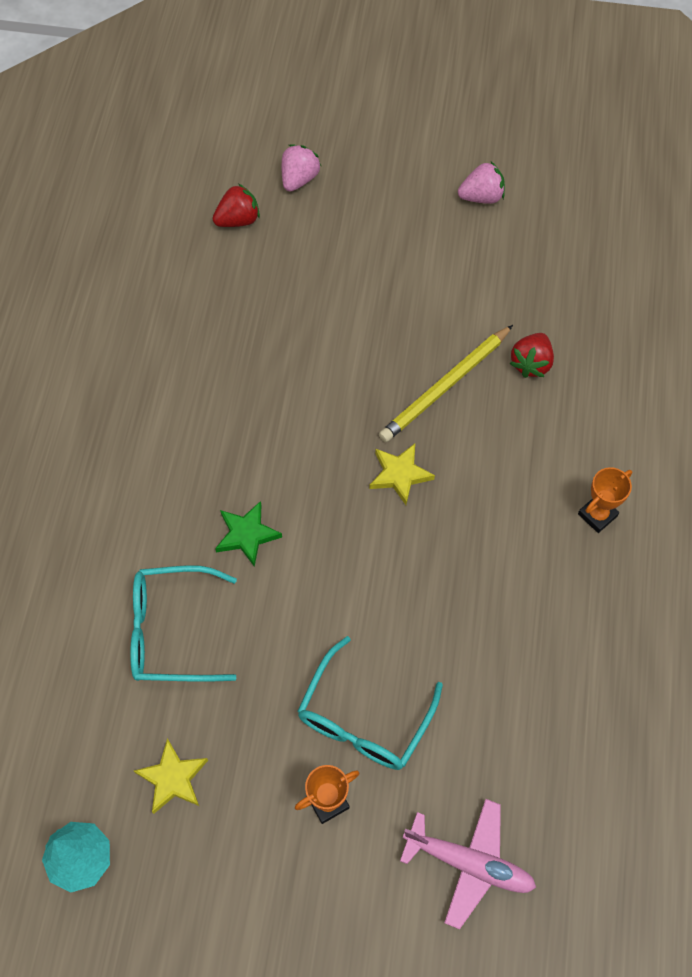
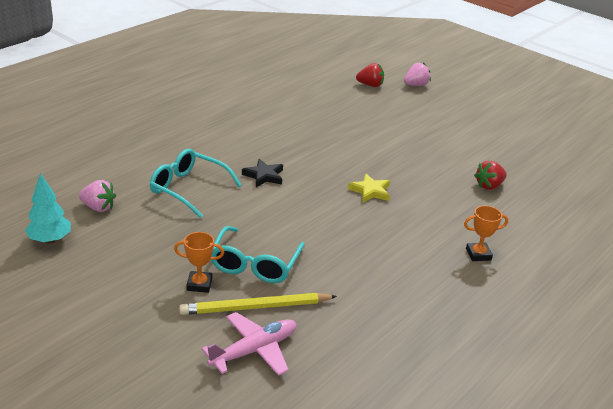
camera: 30 degrees right, 30 degrees down
yellow star [134,738,208,814] -> none
green star [215,501,282,567] -> black star [242,159,283,187]
turquoise glasses [297,636,443,770] -> turquoise glasses turned 45 degrees counterclockwise [211,226,305,283]
yellow pencil [379,325,513,442] -> yellow pencil moved to [179,293,337,315]
pink plane [400,799,536,929] -> pink plane turned 90 degrees counterclockwise [202,312,297,376]
pink strawberry [458,162,505,204] -> pink strawberry moved to [79,180,116,212]

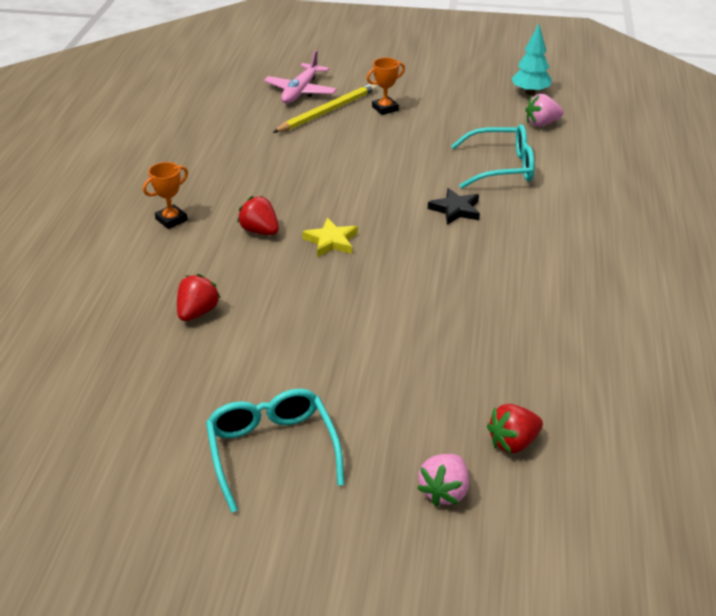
camera: 150 degrees right, 5 degrees up
turquoise glasses [211,226,305,283] -> turquoise glasses moved to [206,389,344,513]
none -> red strawberry [237,196,279,235]

